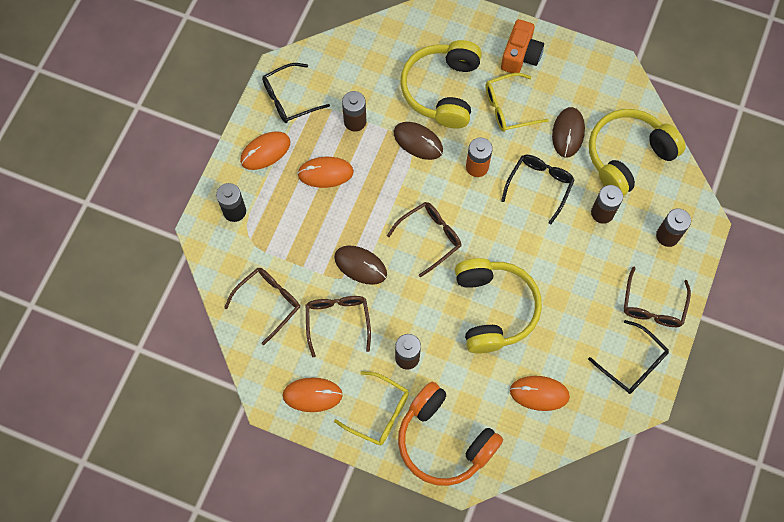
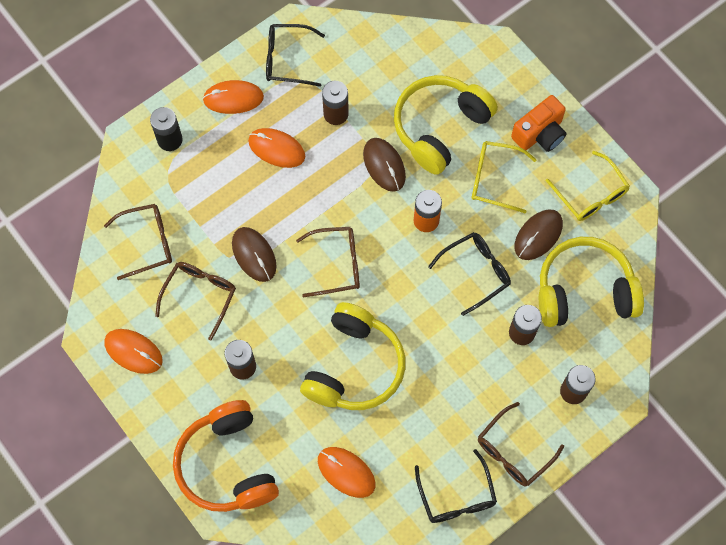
camera: 30 degrees right, 0 degrees up
yellow glasses [334,371,409,445] -> yellow glasses moved to [546,151,630,221]

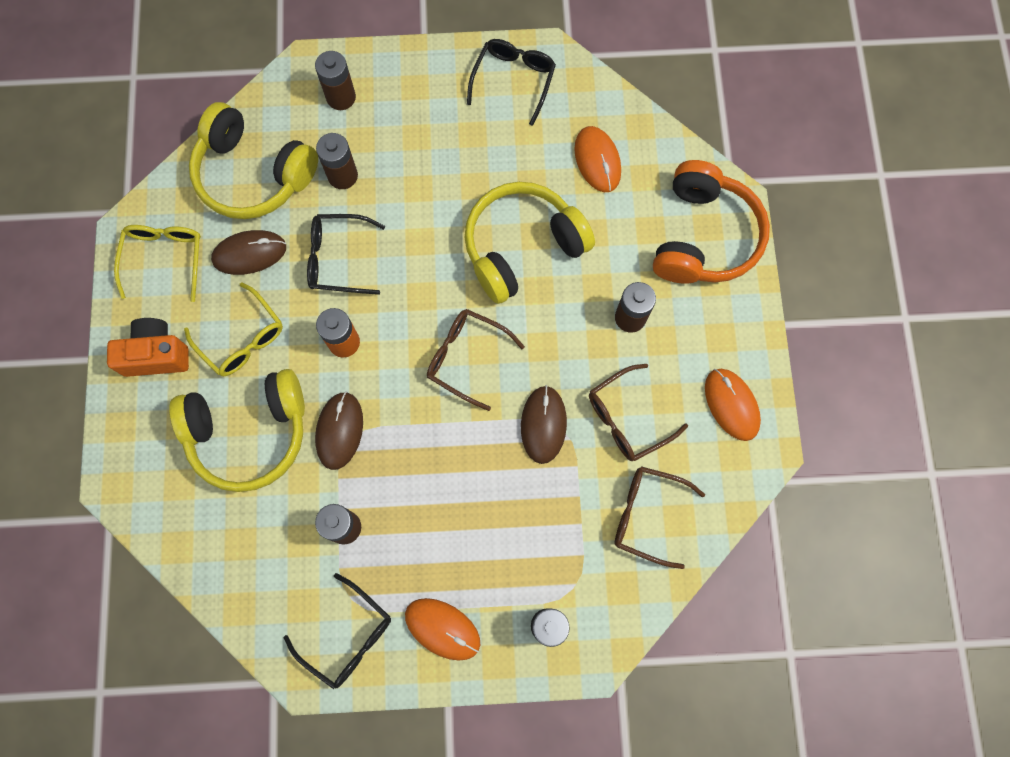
camera: 145 degrees left, 5 degrees up
orange mouse [248,128,305,168] -> none
brown glasses [478,402,564,486] -> none

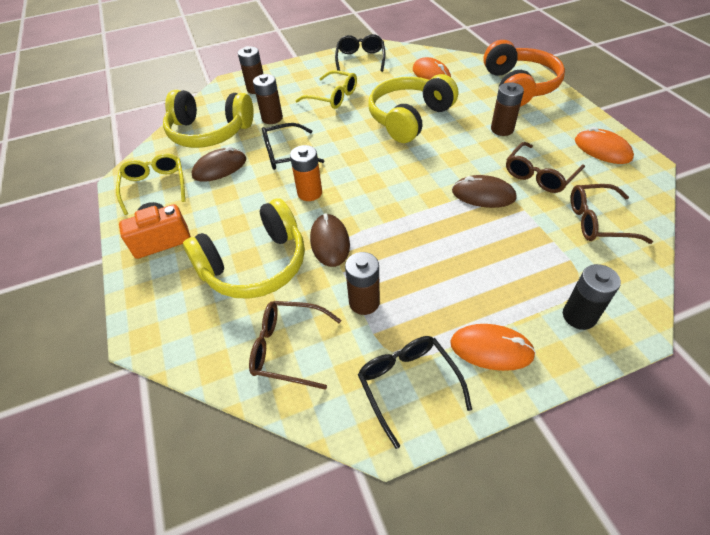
camera: 15 degrees left, 25 degrees down
yellow glasses [184,282,283,376] -> yellow glasses moved to [295,70,357,109]
black glasses [283,573,391,689] -> black glasses turned 135 degrees counterclockwise [358,336,472,449]
brown glasses [427,309,525,411] -> brown glasses moved to [249,301,341,390]
brown mouse [521,385,567,464] -> brown mouse turned 60 degrees counterclockwise [452,175,516,208]

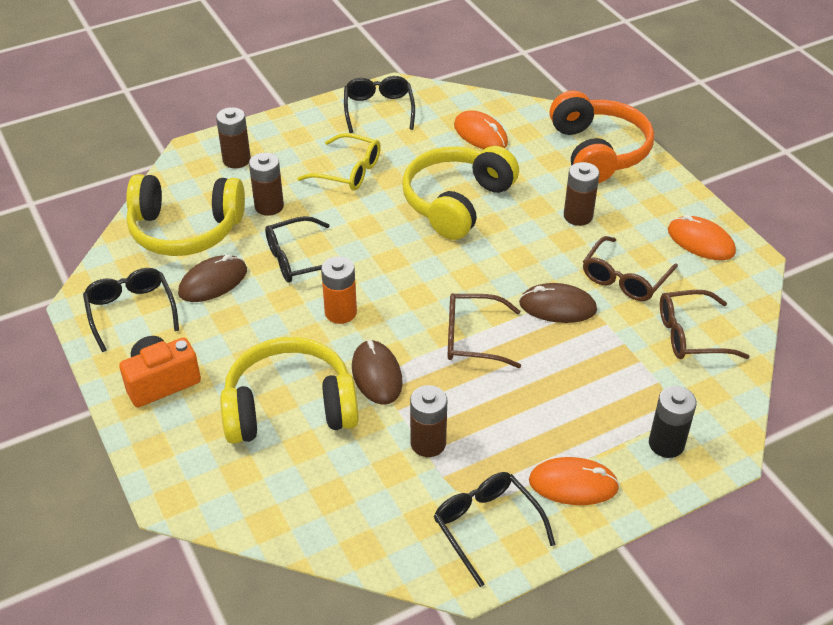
camera: 10 degrees left, 5 degrees down
yellow glasses [116,153,185,215] -> black glasses [83,268,179,352]
yellow headphones [183,199,305,299] -> yellow headphones turned 150 degrees counterclockwise [220,337,359,444]
brown glasses [249,301,341,390] -> brown glasses moved to [448,293,521,368]

